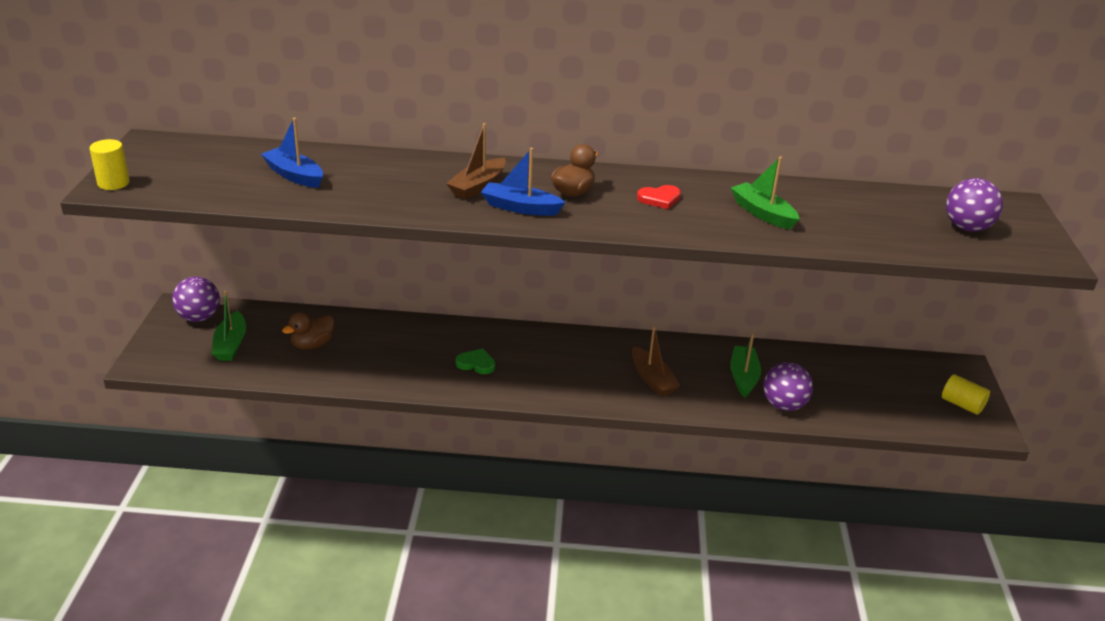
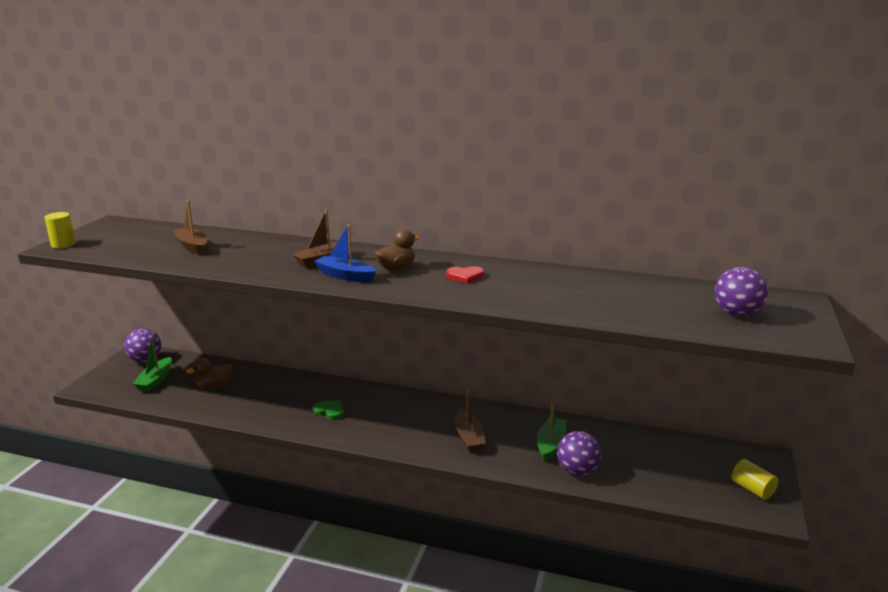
camera: 15 degrees right, 10 degrees down
blue boat [261,118,323,188] -> brown boat [173,200,207,255]
green boat [731,156,799,229] -> none

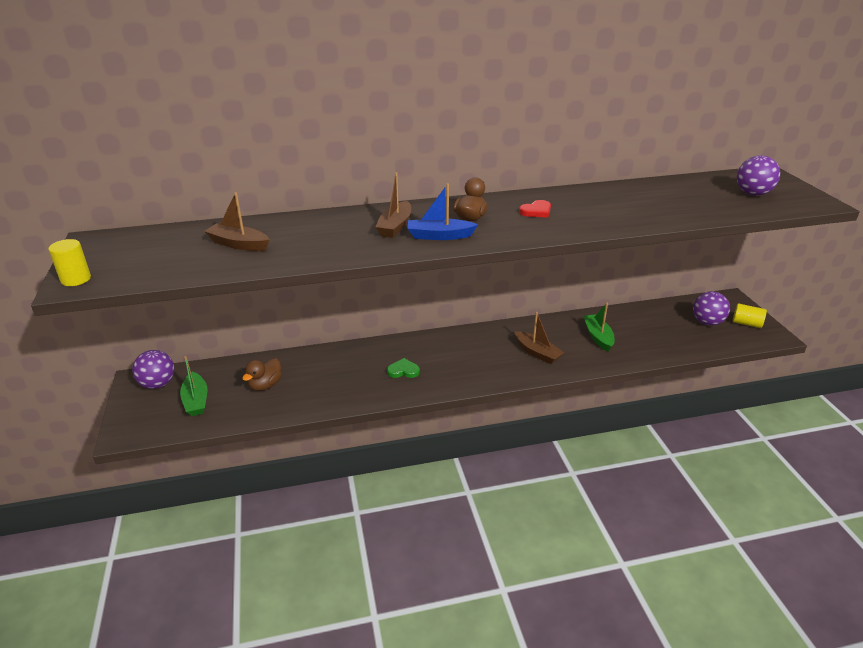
camera: 30 degrees left, 10 degrees up
purple ball [557,431,602,476] -> purple ball moved to [693,291,730,326]

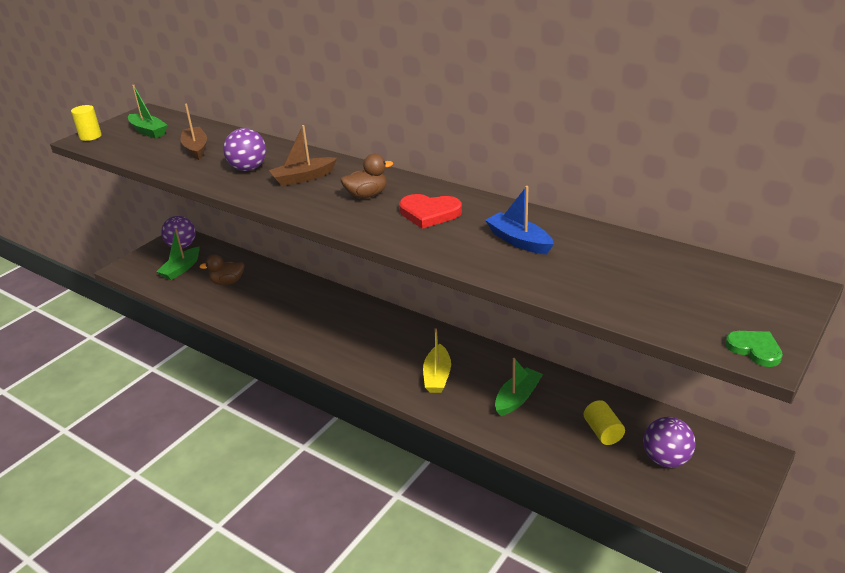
camera: 50 degrees right, 0 degrees up
green heart [387,358,420,378] -> green heart moved to [725,331,783,367]
blue boat [407,184,478,240] -> blue boat moved to [485,186,554,254]
brown boat [515,312,564,364] -> yellow boat [423,328,451,393]
red heart [519,200,551,218] -> red heart [399,194,462,229], size x1.54
yellow cylinder [733,303,767,328] -> yellow cylinder moved to [584,400,625,445]
purple ball [737,155,780,196] -> purple ball moved to [223,128,266,171]
none -> green boat [128,85,168,139]

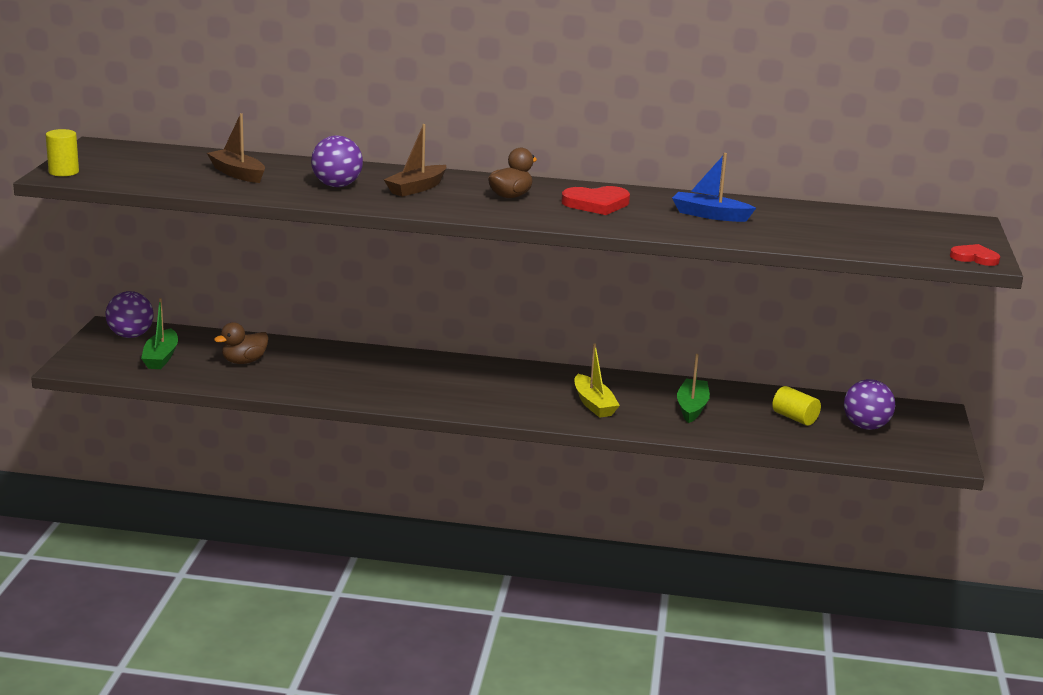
camera: 30 degrees left, 10 degrees down
green boat [128,85,168,139] -> none
green heart [725,331,783,367] -> red heart [950,244,1000,266]

